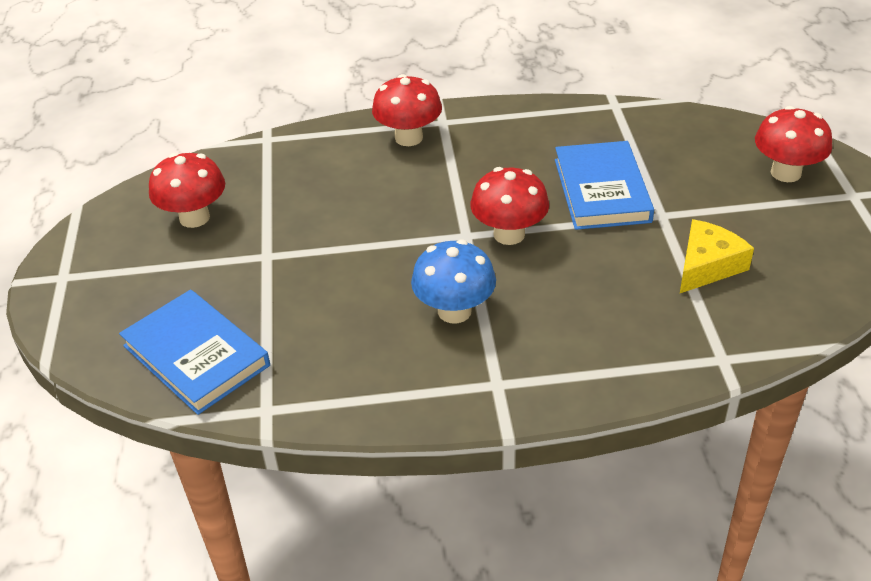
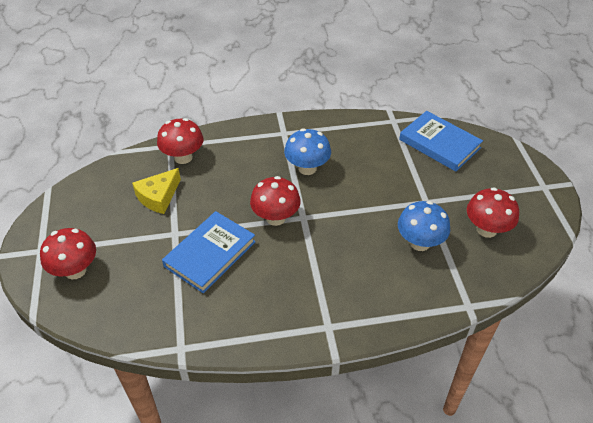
camera: 175 degrees right, 5 degrees up
red mushroom [372,74,442,146] -> red mushroom moved to [157,118,203,164]
blue book [555,141,654,230] -> blue book turned 45 degrees clockwise [162,211,256,293]
none -> blue mushroom [398,201,450,251]

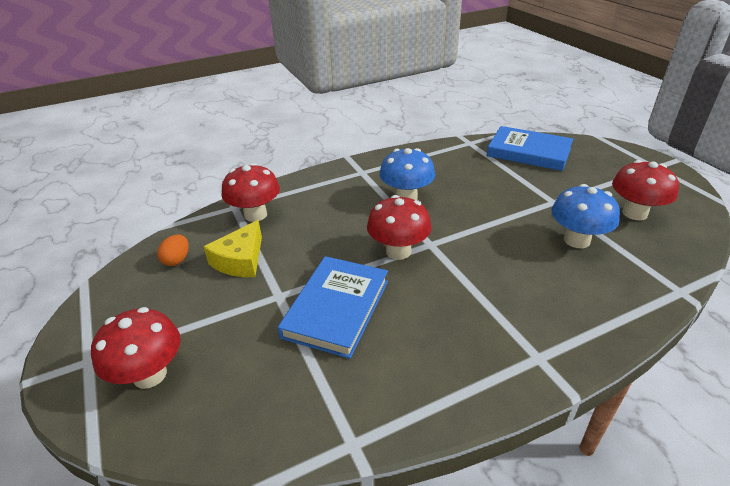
camera: 15 degrees left, 10 degrees down
none -> orange egg [157,235,189,266]

